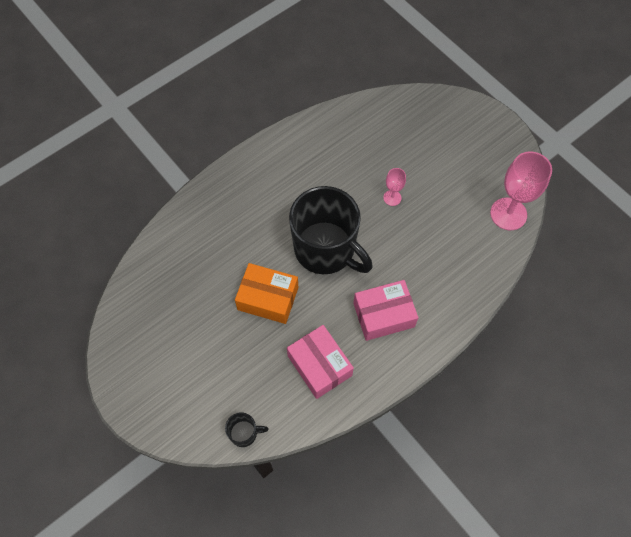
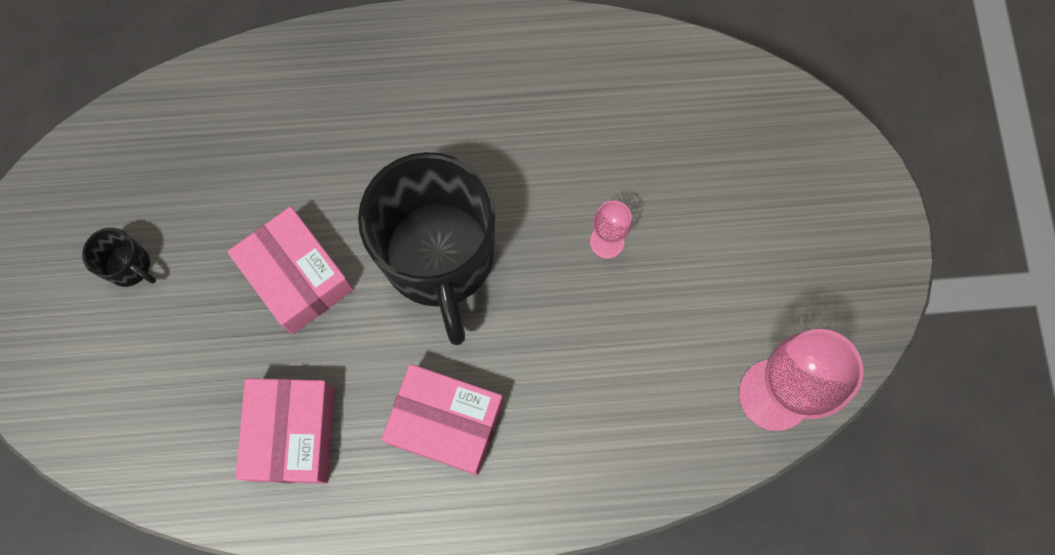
camera: 35 degrees right, 10 degrees up
black mug [225,412,269,447] -> black mug moved to [82,228,156,287]
orange box [235,263,298,324] -> pink box [227,206,354,334]

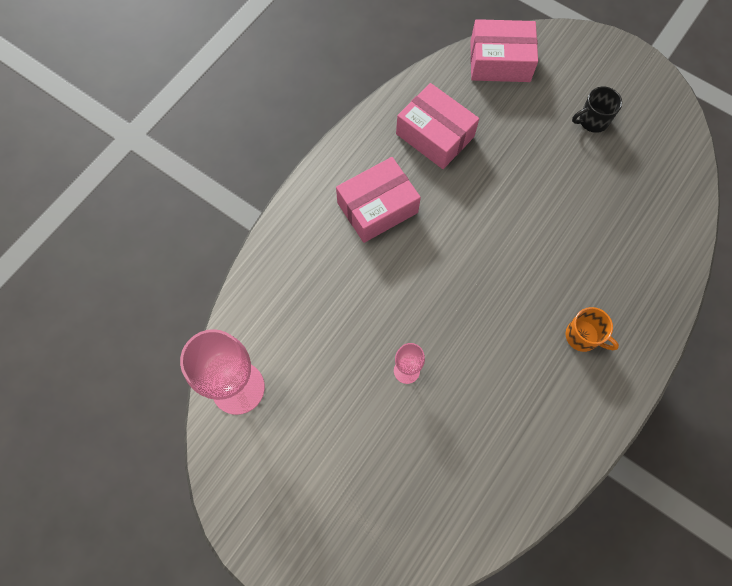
camera: 130 degrees right, 5 degrees down
pink box [227,206,354,334] -> pink box moved to [470,19,538,82]
black mug [358,152,495,345] -> none
none -> orange mug [565,307,619,352]

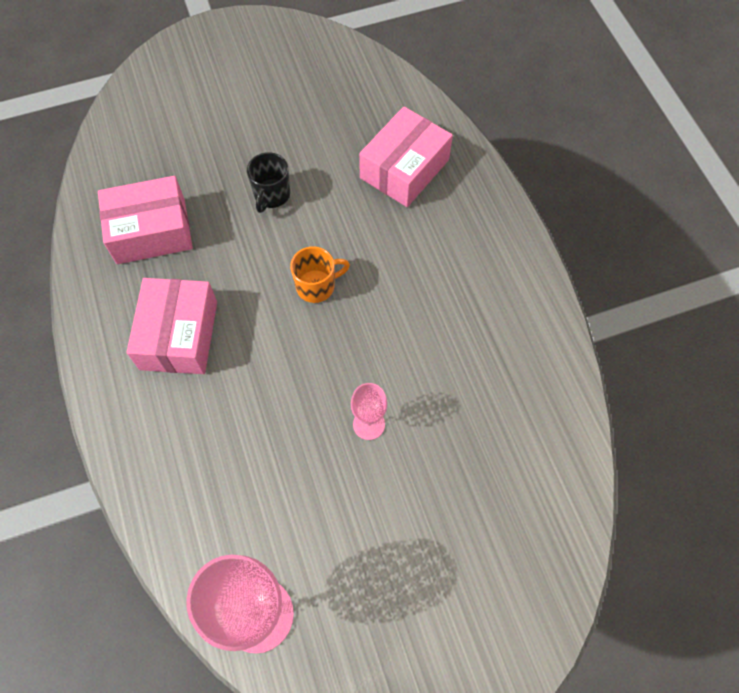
camera: 55 degrees left, 5 degrees down
pink box [470,19,538,82] -> pink box moved to [359,106,453,207]
orange mug [565,307,619,352] -> orange mug moved to [290,247,350,303]
black mug [572,87,622,133] -> black mug moved to [247,152,290,213]

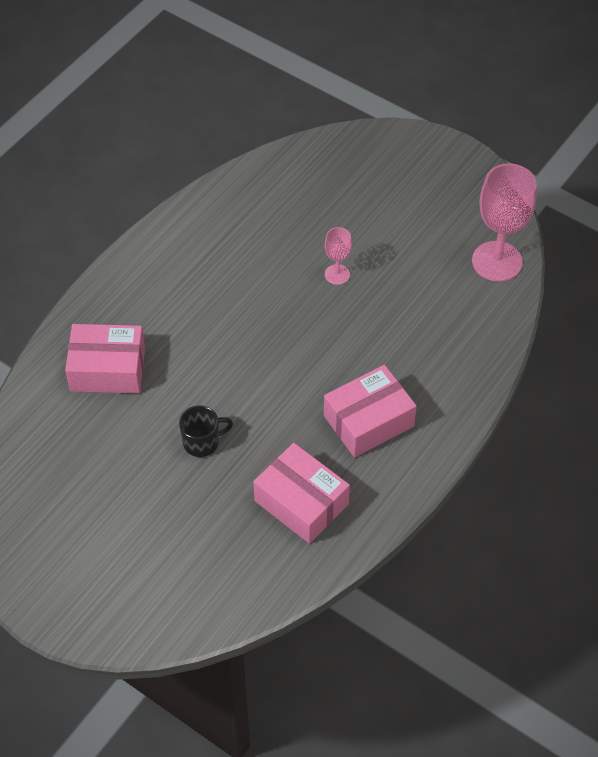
camera: 125 degrees left, 10 degrees down
orange mug [290,247,350,303] -> none

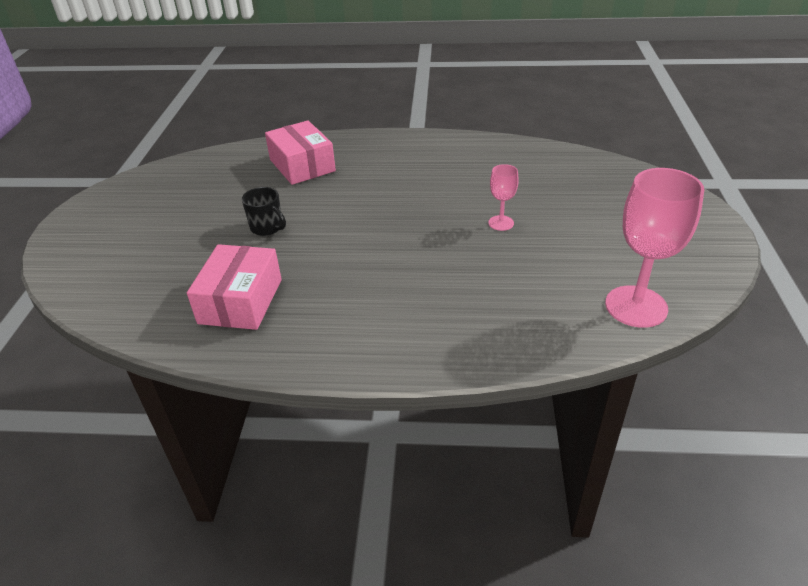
camera: 60 degrees right, 15 degrees down
pink box [324,365,417,458] -> none

